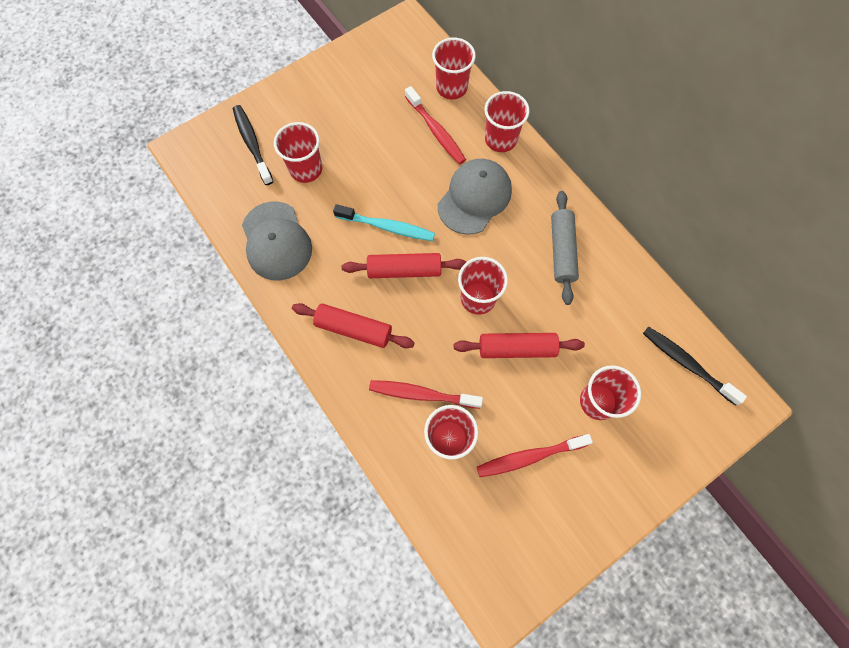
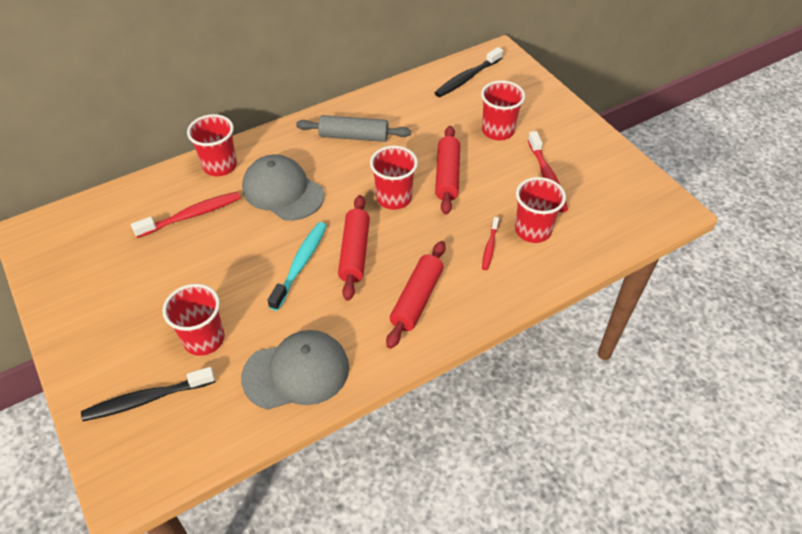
camera: 85 degrees left, 20 degrees down
red toothbrush [369,380,483,409] -> red toothbrush [482,217,499,270], size x0.58
red cup [432,38,476,99] -> none

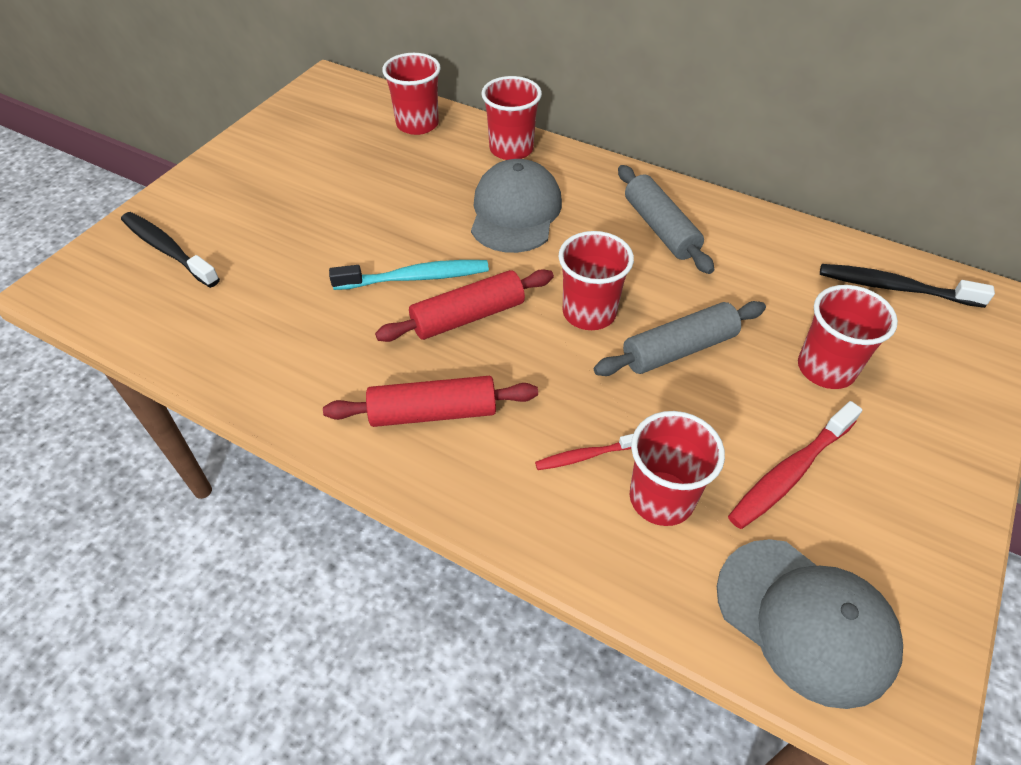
camera: 60 degrees right, 0 degrees up
red toothbrush [131,192,241,238] -> none
red cup [163,284,225,356] -> red cup moved to [382,53,441,135]
grey cap [241,330,349,410] -> grey cap moved to [717,539,903,709]
red rolling pin [435,126,460,215] -> grey rolling pin [594,301,766,376]

